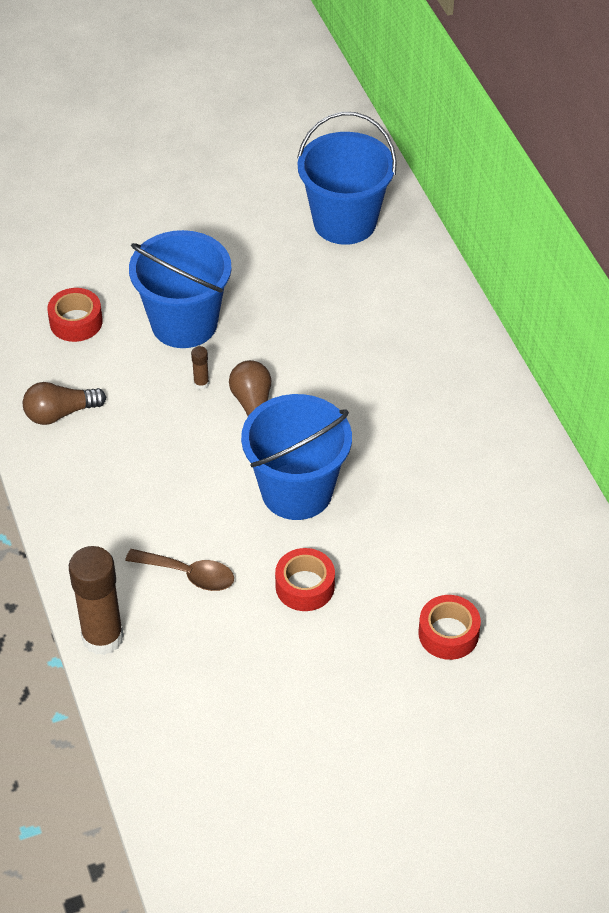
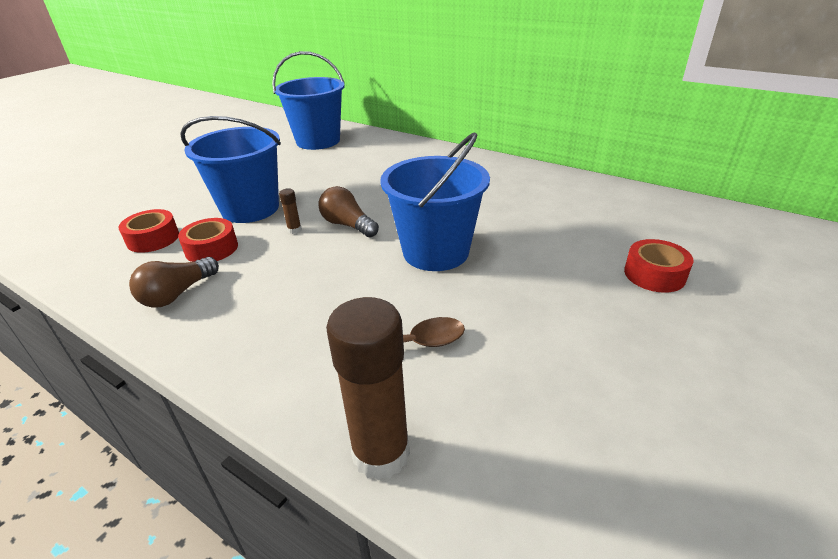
camera: 35 degrees left, 15 degrees down
red tape [275,548,335,611] -> red tape moved to [178,218,238,262]

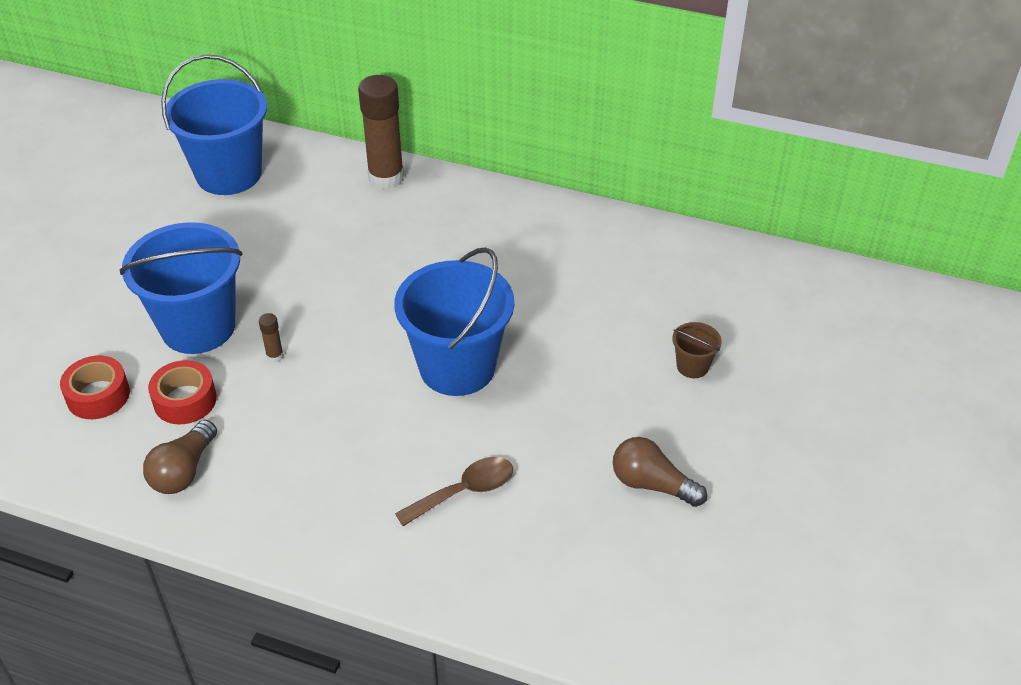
camera: 15 degrees left, 10 degrees up
brown light bulb [318,186,379,238] -> brown light bulb moved to [613,437,707,507]
brown glue stick [326,297,410,480] -> brown glue stick moved to [358,75,404,189]
red tape [624,239,694,293] -> brown bucket [672,322,722,378]

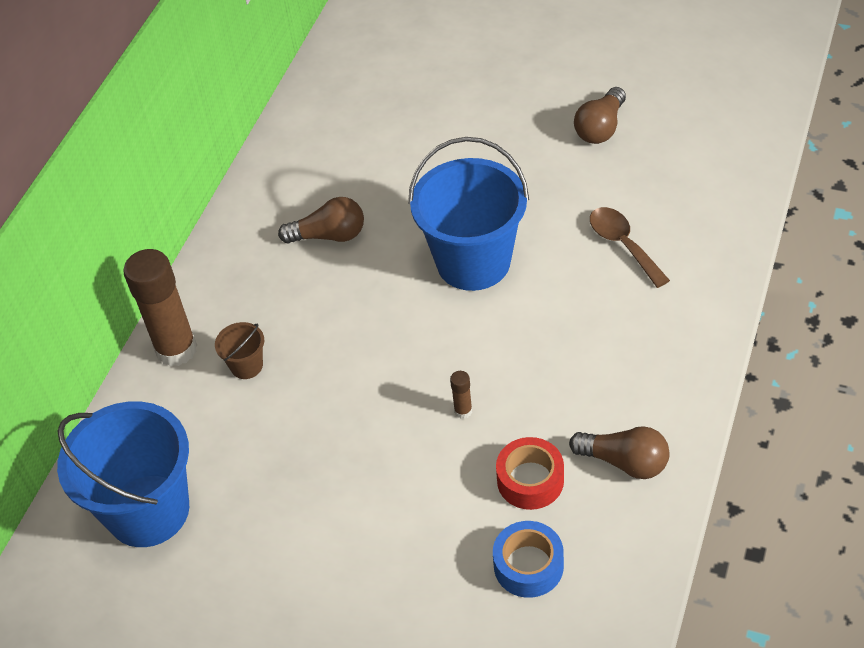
camera: 85 degrees left, 5 degrees up
red tape [60,356,130,419] -> blue tape [493,521,564,598]
blue bucket [120,222,243,354] -> none
brown bucket [672,322,722,378] -> brown bucket moved to [215,322,264,379]
none -> brown light bulb [278,197,364,244]

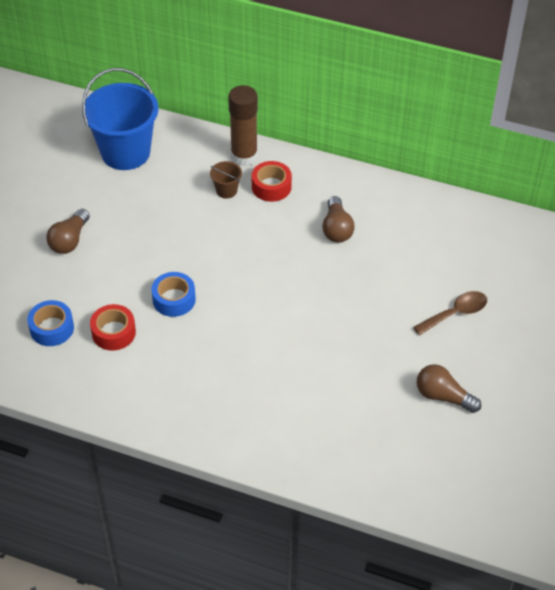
camera: 85 degrees right, 0 degrees up
blue bucket [408,137,529,291] -> none
brown glue stick [450,371,472,419] -> blue tape [151,272,196,317]
brown light bulb [569,426,670,479] -> brown light bulb moved to [46,209,90,254]
brown spoon [590,207,670,288] -> brown spoon moved to [413,291,487,335]
none -> red tape [252,161,292,202]

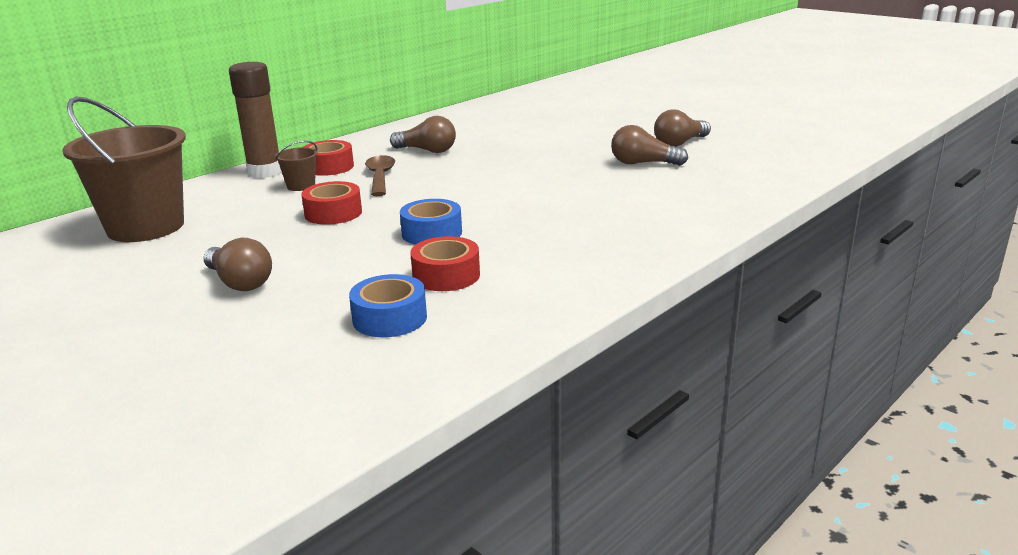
camera: 65 degrees left, 25 degrees down
blue bucket [82,68,159,170] -> brown bucket [62,96,186,242]
brown spoon [413,291,487,335] -> brown spoon moved to [365,155,395,196]
none -> red tape [301,181,362,225]
none -> brown light bulb [611,125,688,166]

